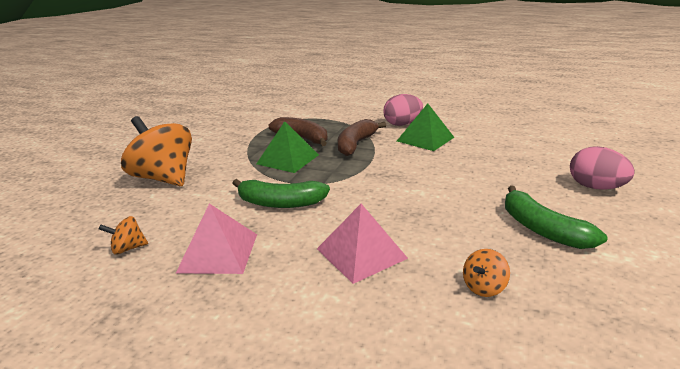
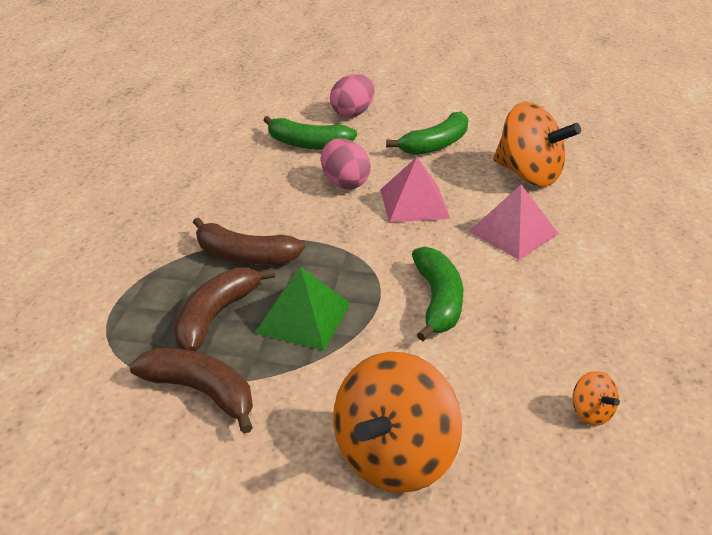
camera: 100 degrees left, 10 degrees up
pink pyramid [175,204,257,274] -> pink pyramid moved to [380,157,450,223]
pink egg [383,94,423,126] -> pink egg moved to [321,138,371,190]
green pyramid [397,103,454,151] -> none
orange spinning top [463,249,510,297] -> orange spinning top [493,102,581,187], size x2.35
none -> brown banana [130,348,253,434]
none -> green banana [263,116,357,150]

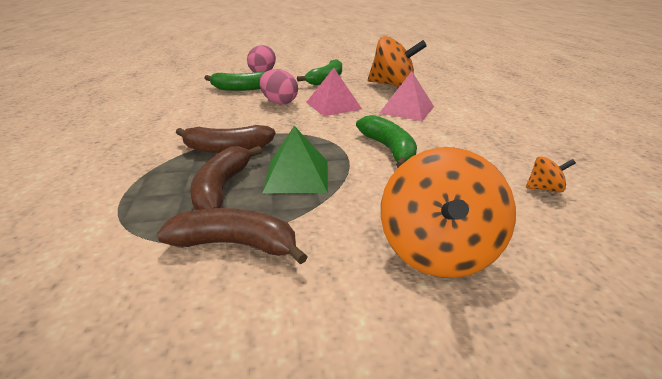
camera: 20 degrees left, 5 degrees down
orange spinning top [573,371,620,426] -> orange spinning top turned 45 degrees counterclockwise [526,156,576,193]

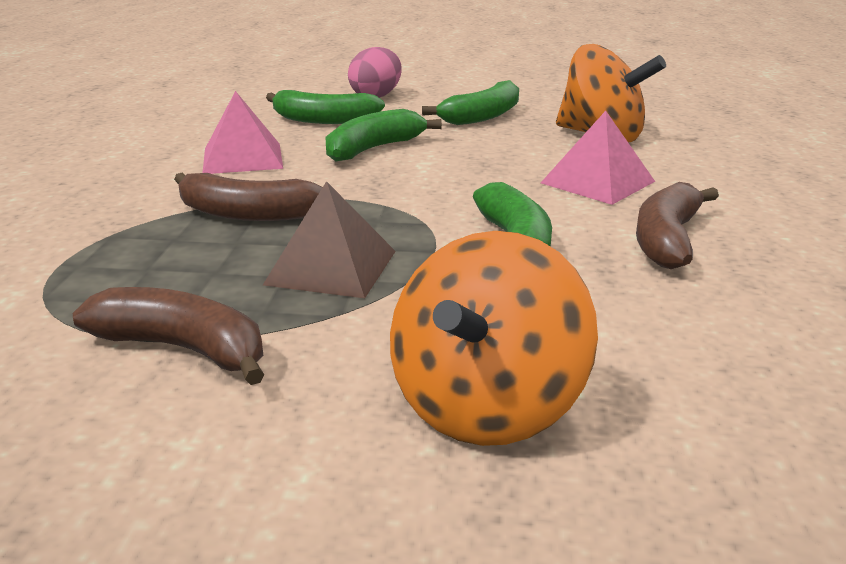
camera: 15 degrees right, 5 degrees down
brown banana [190,146,262,210] -> brown banana moved to [636,182,719,269]
pink egg [259,69,298,105] -> green banana [326,109,442,161]
green pyramid [263,126,328,193] -> brown pyramid [263,181,396,298]
pink pyramid [306,68,362,116] -> pink pyramid moved to [203,91,283,174]
orange spinning top [526,156,576,193] -> none

